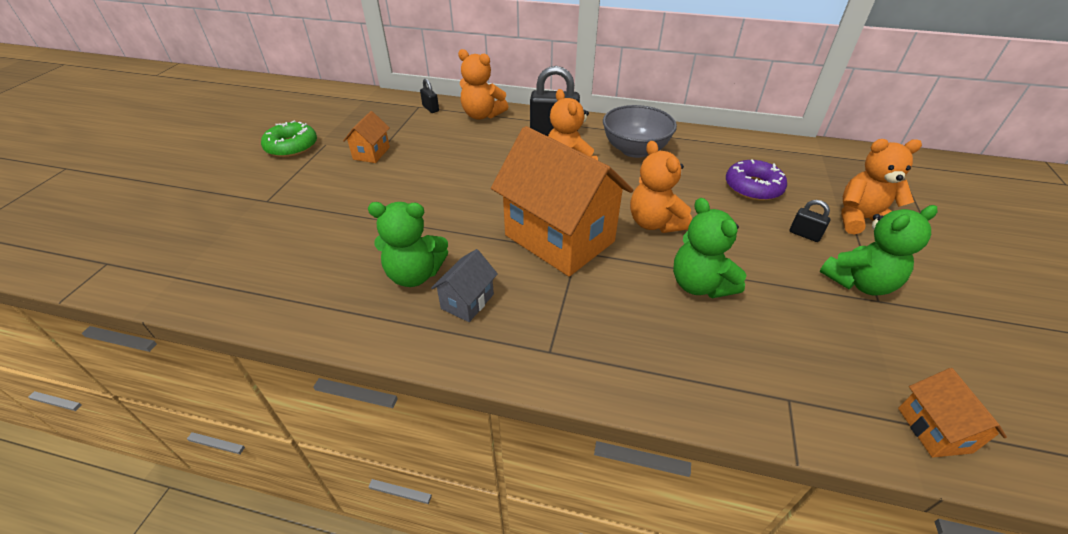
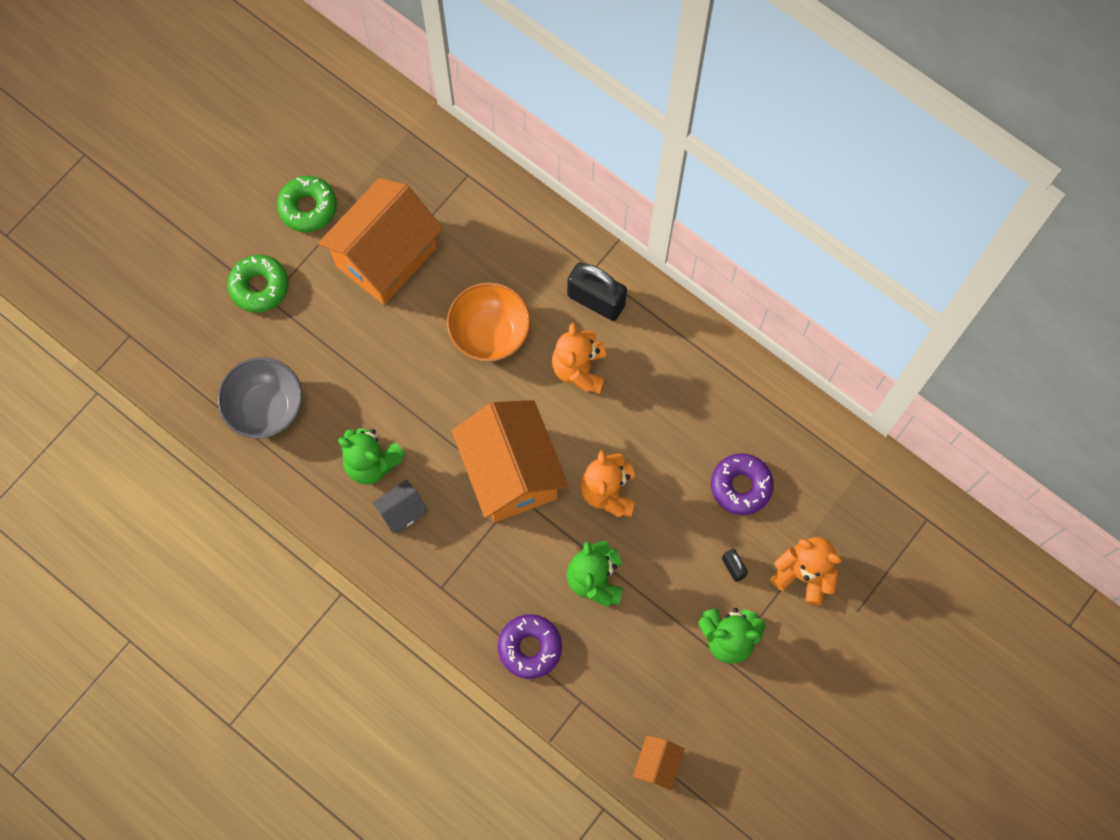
camera: 25 degrees right, 30 degrees up
orange house [343,111,390,163] -> orange house [318,178,443,305], size x2.29
black padlock [420,79,439,113] -> none
orange teddy bear [458,49,508,120] -> none
grey bowl [603,105,677,158] -> grey bowl moved to [218,357,302,439]
none -> green donut [227,255,288,313]
none -> orange bowl [447,282,530,362]
none -> purple donut [498,614,562,679]

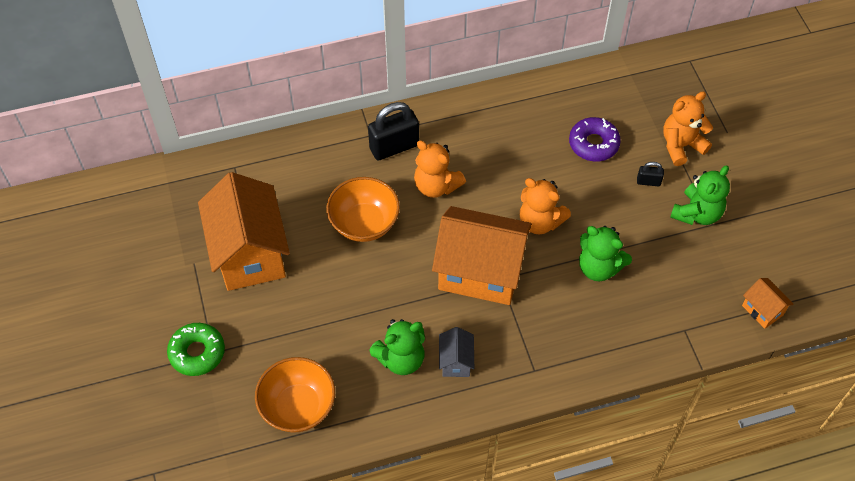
camera: 55 degrees left, 15 degrees down
grey bowl [218,357,302,439] -> orange bowl [255,357,335,432]
green donut [277,176,337,232] -> none
purple donut [498,614,562,679] -> none

